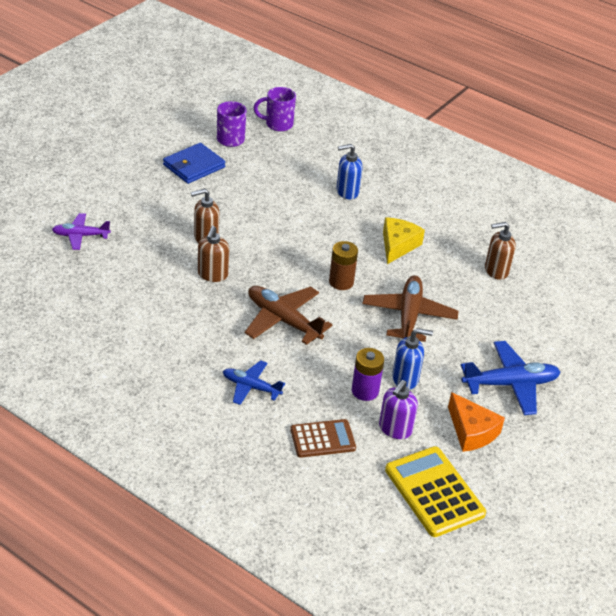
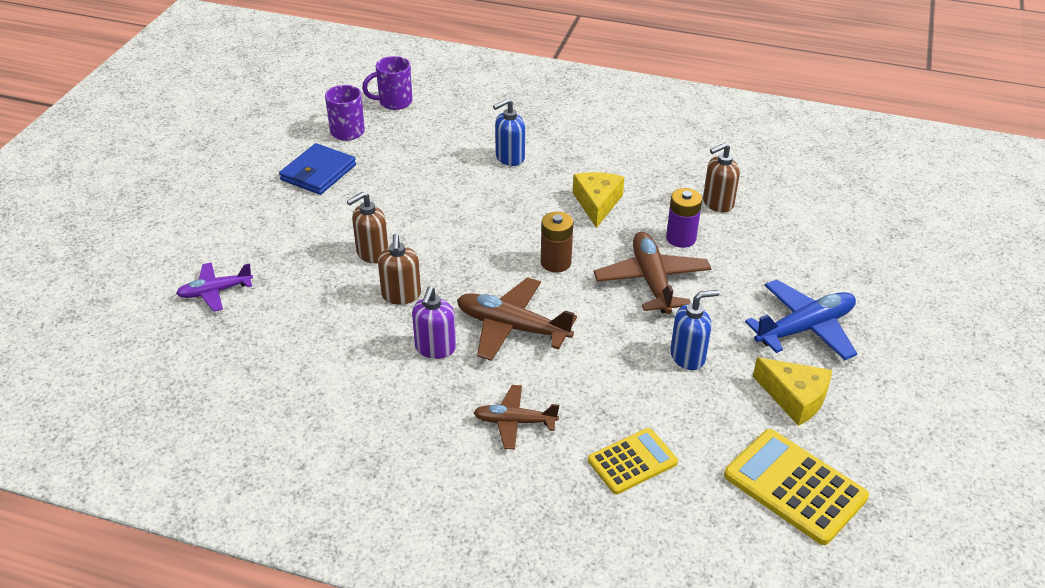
camera: 15 degrees left, 0 degrees up
blue plane [223,360,285,405] -> brown plane [473,385,559,450]
brown calculator [290,419,356,458] -> yellow calculator [588,428,678,494]
purple battery [352,348,384,401] -> purple battery moved to [666,188,702,248]
purple soap dispenser [379,380,418,439] -> purple soap dispenser moved to [412,286,456,359]
orange cheese [448,392,505,452] -> yellow cheese [753,357,832,426]

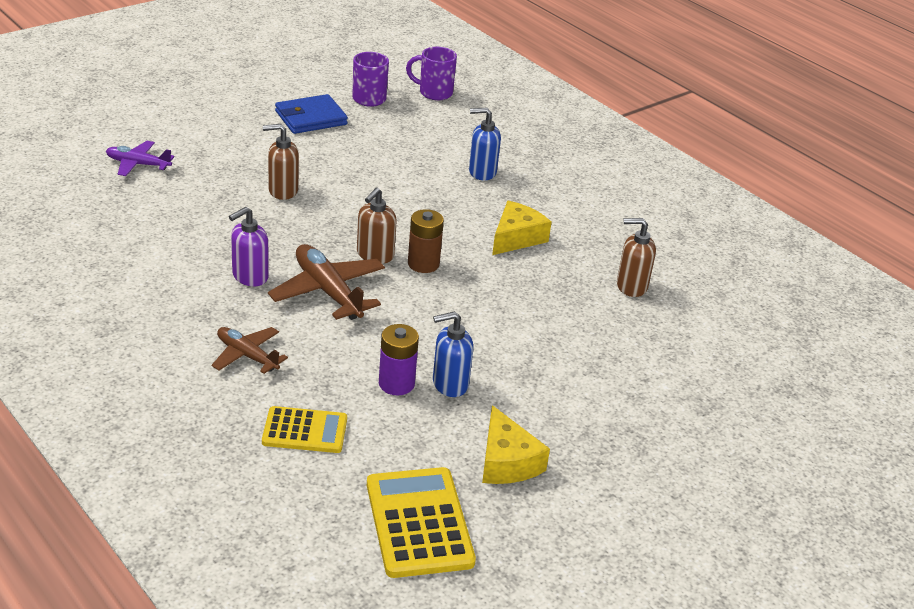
camera: 30 degrees right, 5 degrees down
brown soap dispenser [378,234,421,305] -> brown soap dispenser moved to [357,187,397,264]
brown plane [594,232,711,314] -> none
purple battery [666,188,702,248] -> purple battery moved to [379,324,419,395]
blue soap dispenser [670,290,720,370] -> blue soap dispenser turned 150 degrees clockwise [433,311,473,397]
blue plane [745,279,857,360] -> none

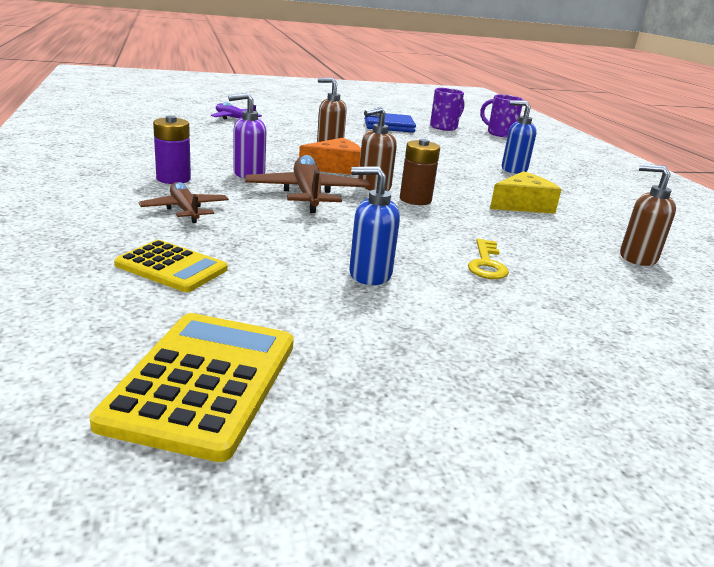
camera: 25 degrees right, 10 degrees down
purple battery [379,324,419,395] -> purple battery moved to [153,116,191,184]
yellow cheese [482,405,550,484] -> none
none -> orange cheese [299,138,361,175]
none -> yellow key [468,239,509,279]

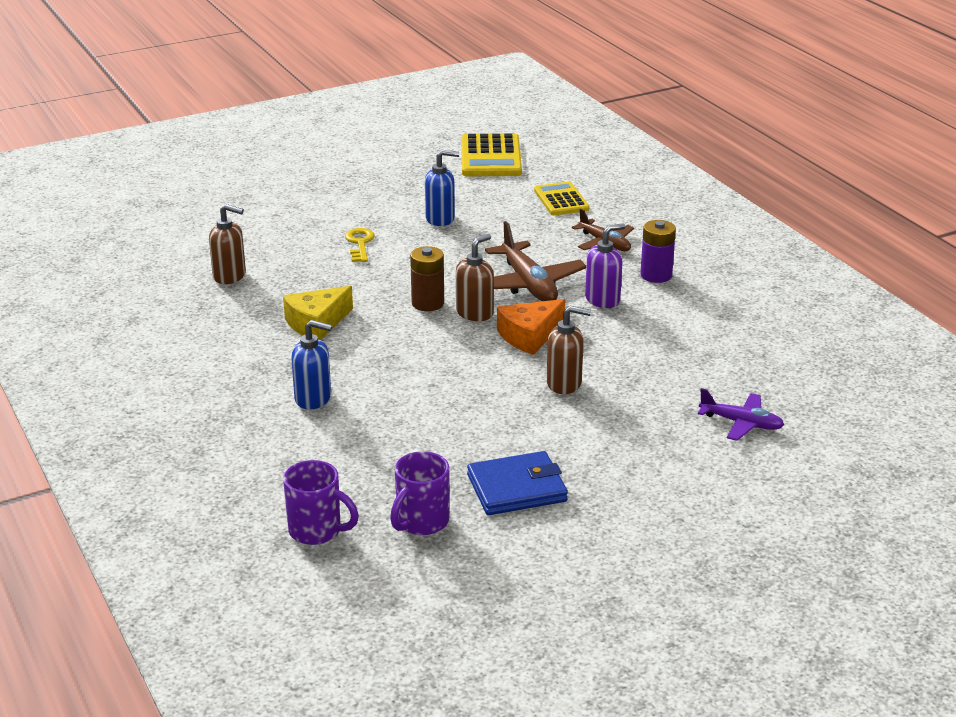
camera: 170 degrees right, 5 degrees up
yellow calculator [114,240,228,292] -> yellow calculator turned 60 degrees clockwise [534,182,590,215]

